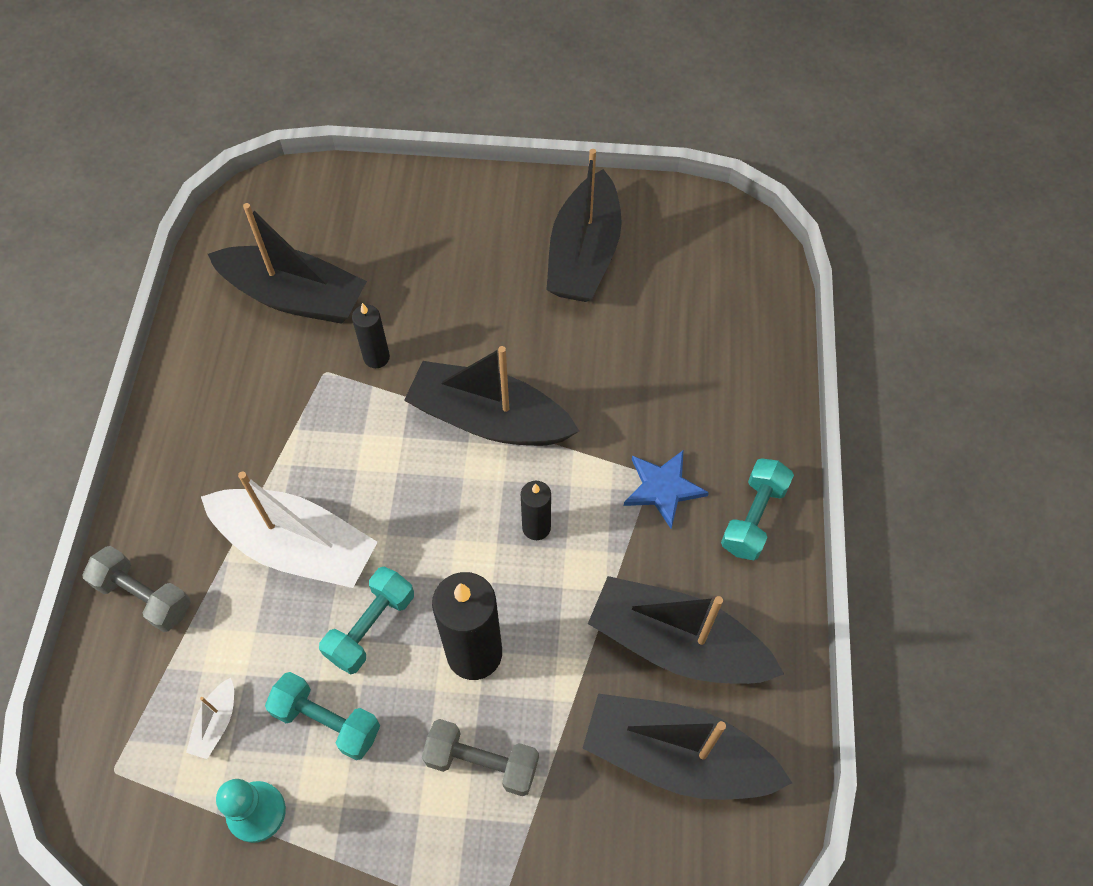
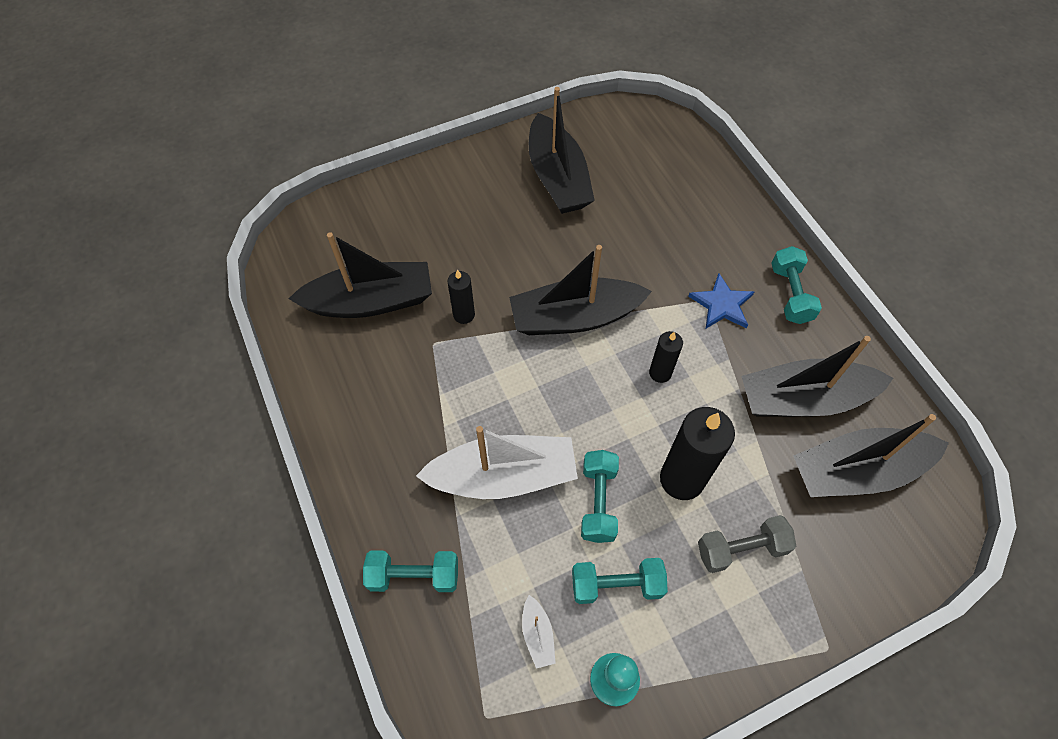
camera: 30 degrees left, 0 degrees up
grey dumbbell [82,546,191,632] -> turquoise dumbbell [363,551,458,592]

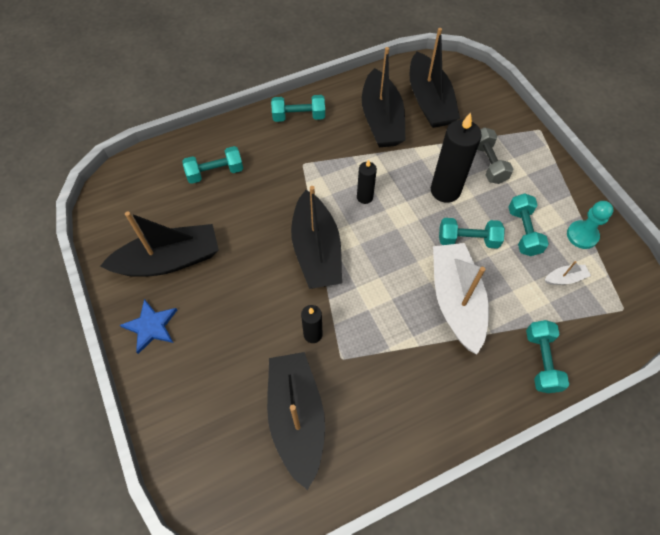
camera: 90 degrees left, 0 degrees up
blue star [688,273,754,328] -> blue star moved to [120,299,177,354]
none -> turquoise dumbbell [182,146,243,184]

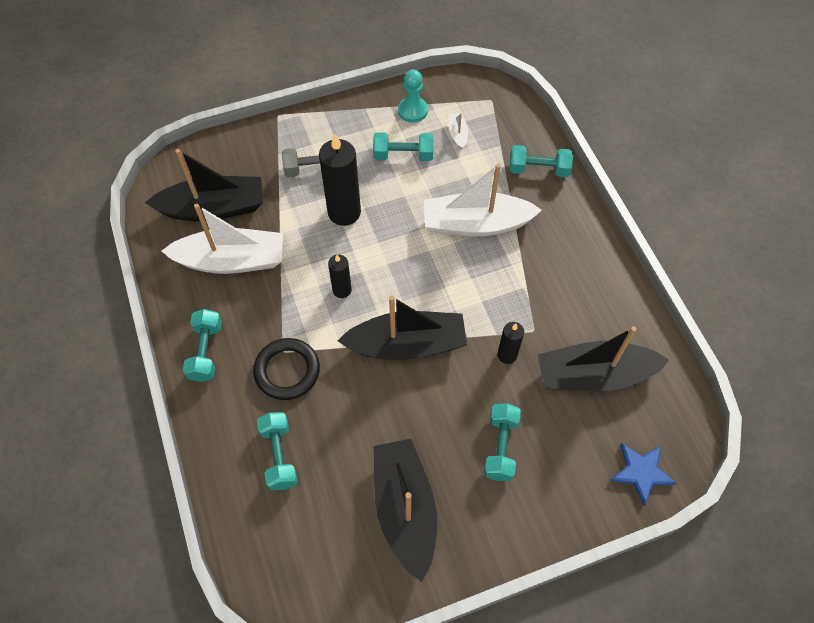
camera: 85 degrees left, 0 degrees up
blue star [120,299,177,354] -> blue star moved to [610,443,677,506]
black boat [362,47,405,147] -> white boat [162,204,283,274]
turquoise dumbbell [439,218,505,249] -> turquoise dumbbell moved to [484,403,521,481]
none -> black ring [253,338,320,400]

